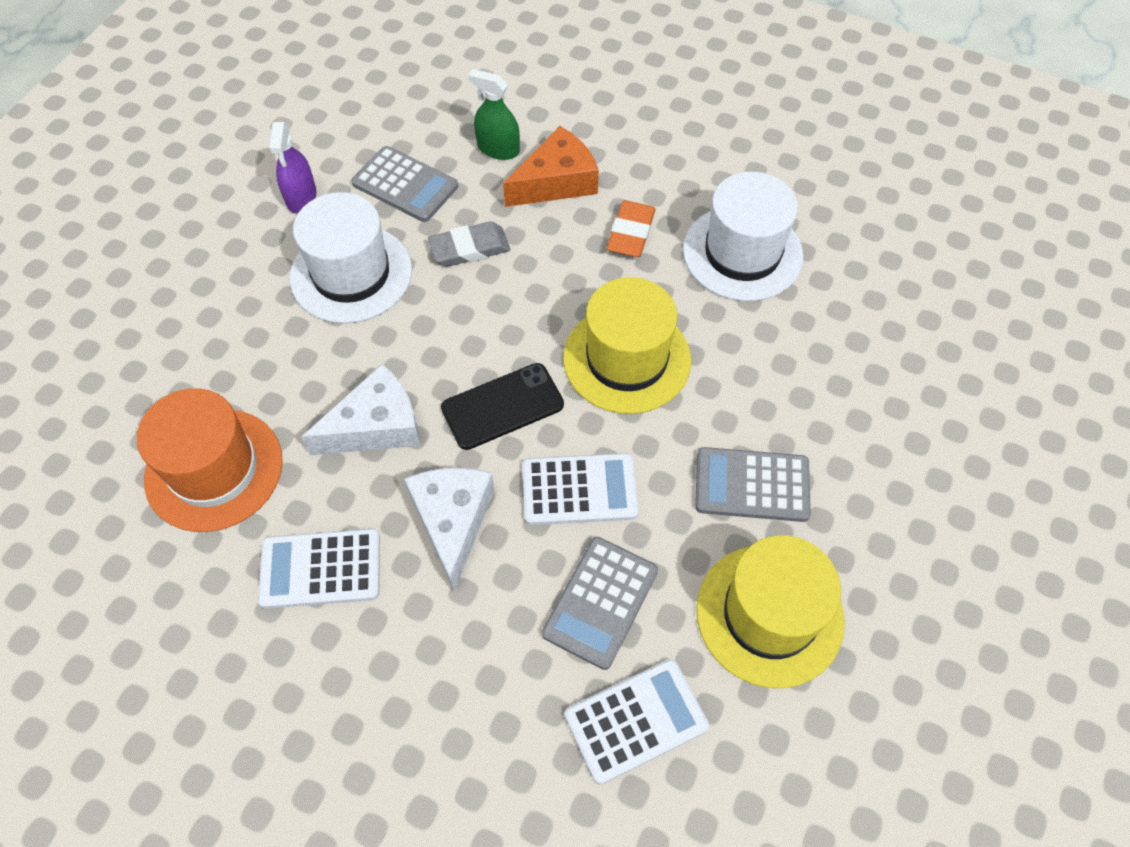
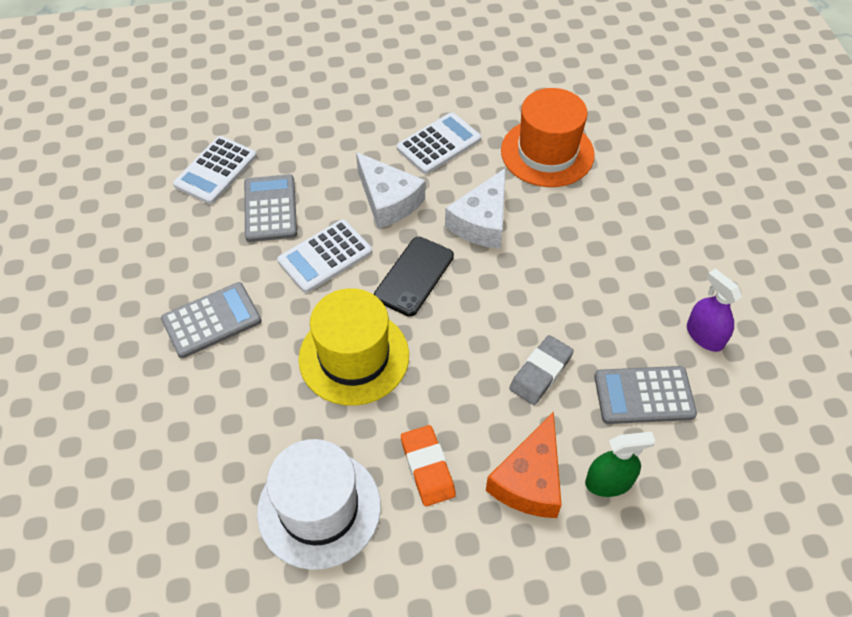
camera: 145 degrees right, 5 degrees down
white hat [290,192,412,323] -> none
yellow hat [696,535,845,688] -> none

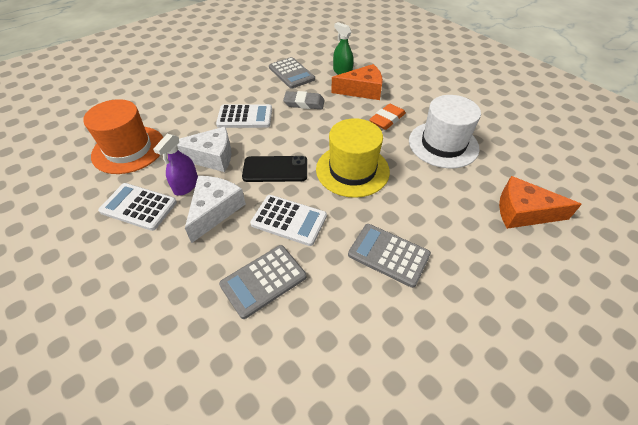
camera: 120 degrees left, 5 degrees down
white calculator [173,136,257,204] -> white calculator moved to [216,104,272,128]
purple spray bottle [687,268,742,352] -> purple spray bottle moved to [153,134,198,196]
none -> orange cheese [499,176,582,229]

